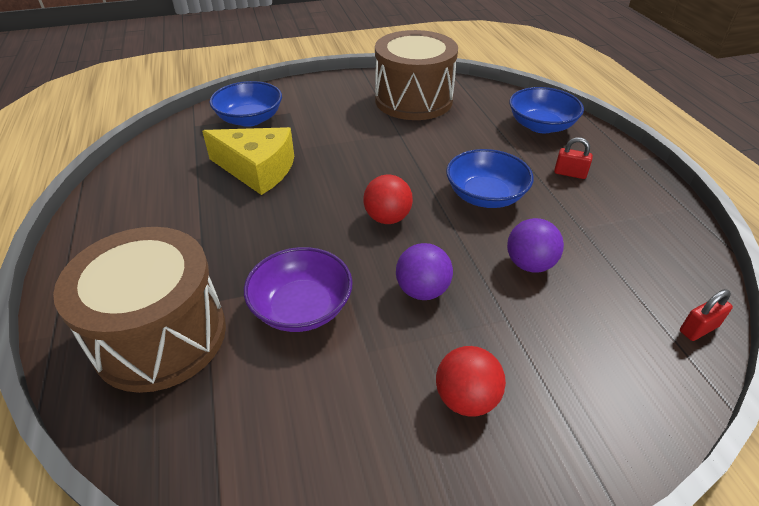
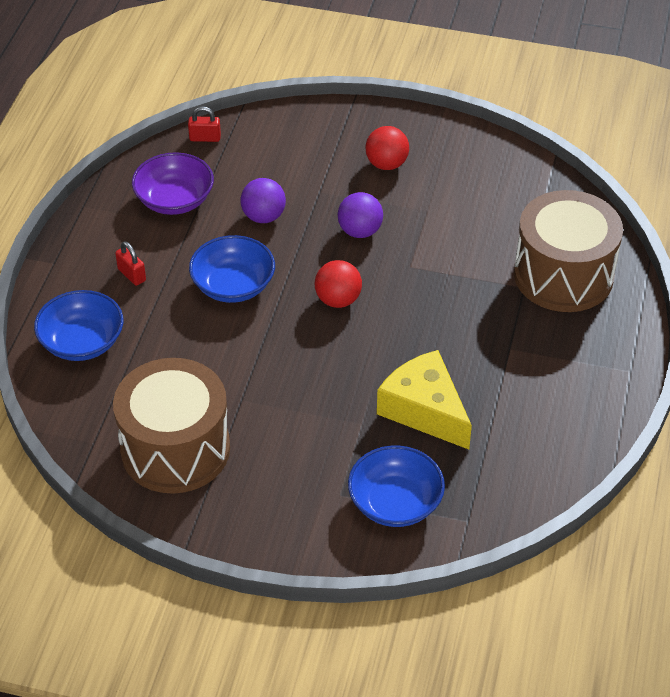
camera: 150 degrees left, 5 degrees up
purple bowl [244,247,353,332] -> purple bowl moved to [132,152,214,215]

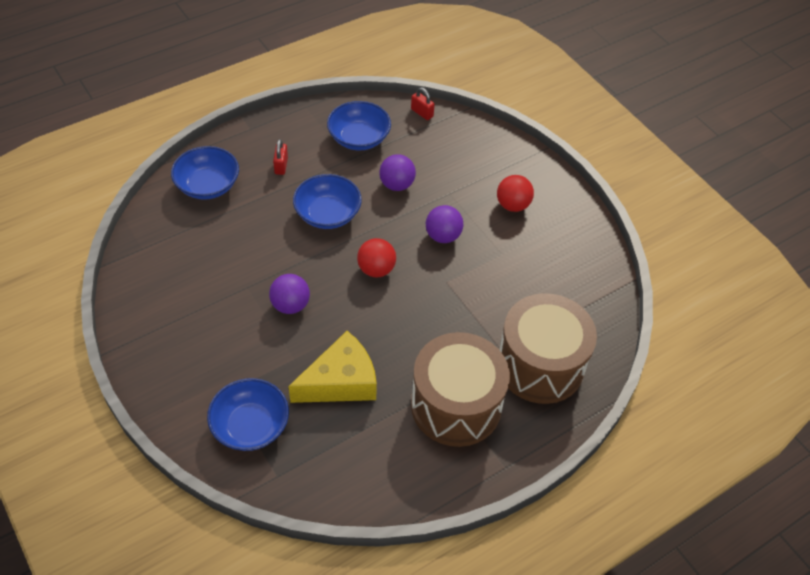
camera: 40 degrees right, 5 degrees up
brown drum [113,358,230,494] -> brown drum moved to [411,332,510,447]
purple bowl [132,152,214,215] -> blue bowl [327,101,391,151]
yellow cheese [377,350,472,450] -> yellow cheese turned 60 degrees clockwise [288,331,377,403]
none -> purple ball [269,274,310,314]

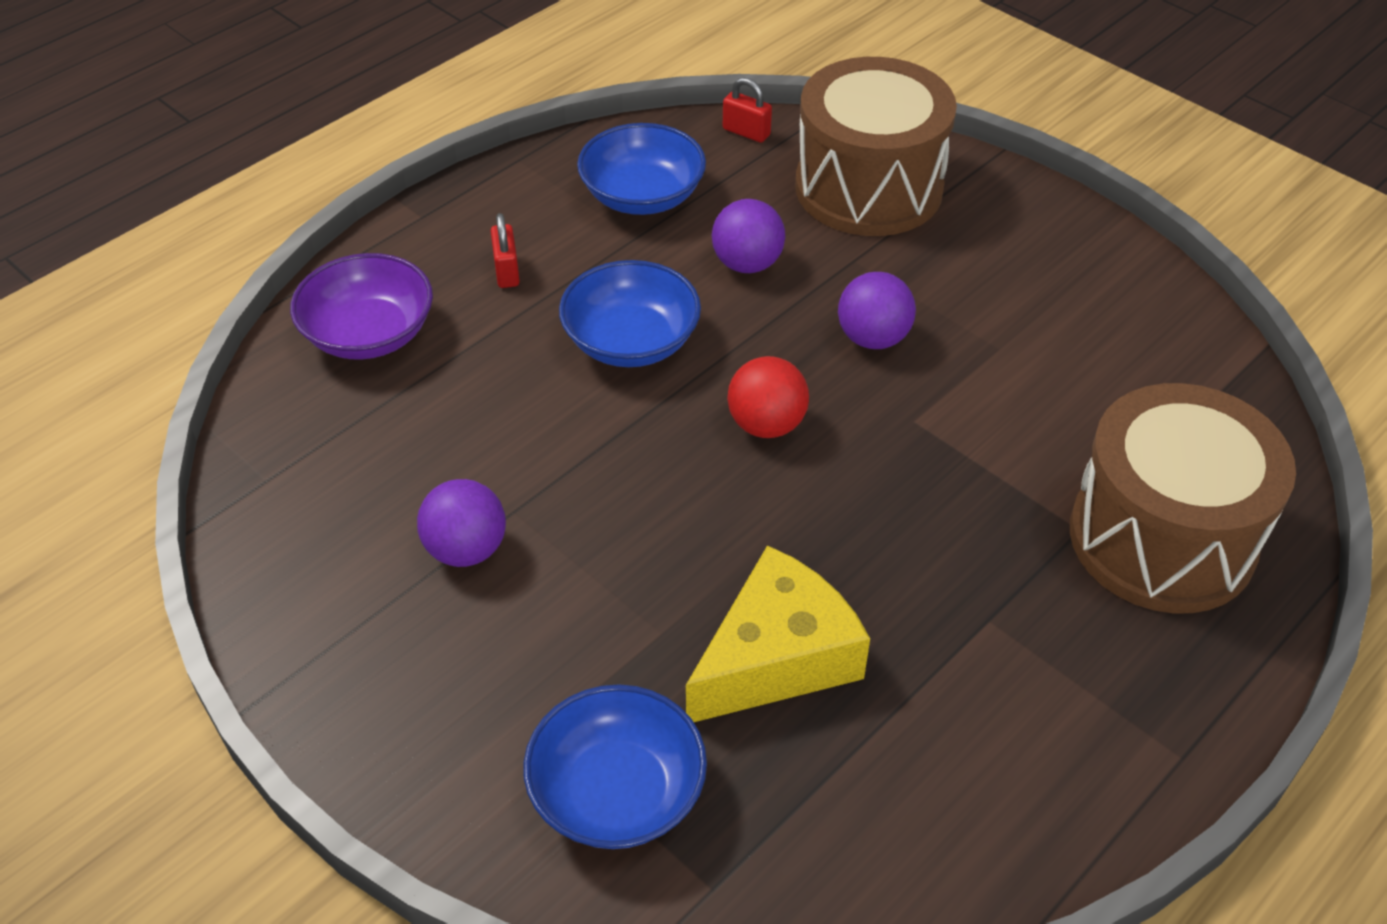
camera: 10 degrees left, 5 degrees down
blue bowl [171,146,239,200] -> purple bowl [290,253,433,360]
purple ball [269,274,310,314] -> purple ball moved to [417,479,506,567]
brown drum [411,332,510,447] -> brown drum moved to [795,57,957,236]
red ball [497,175,534,212] -> none

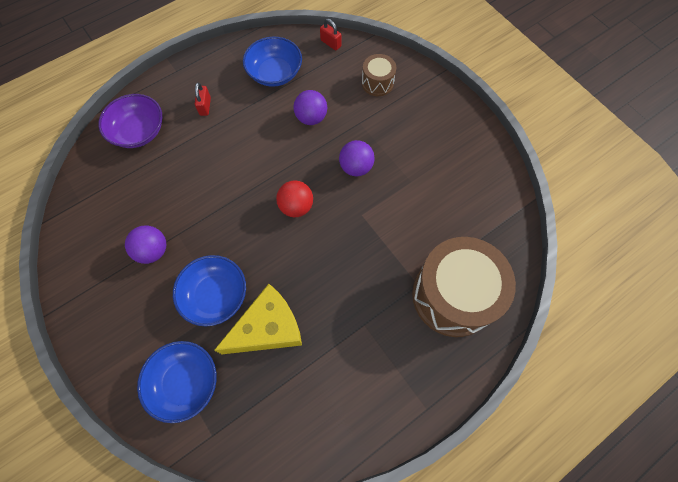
camera: 10 degrees right, 20 degrees up
blue bowl [559,260,701,367] -> blue bowl moved to [173,255,246,326]
brown drum [795,57,957,236] -> brown drum [362,54,396,96], size x0.47

